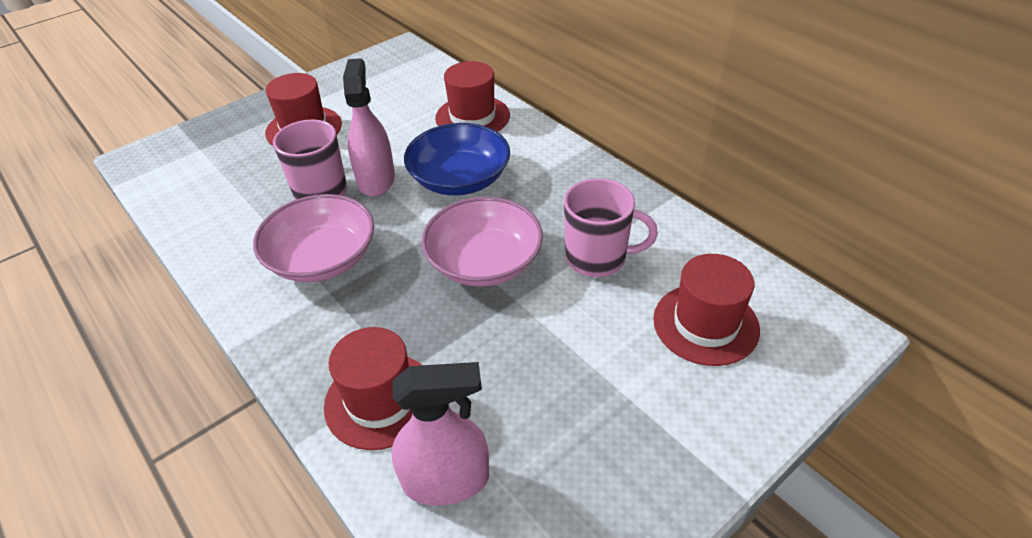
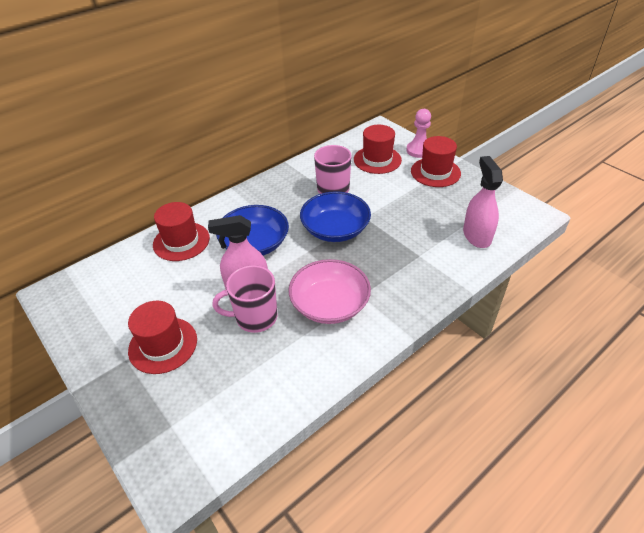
camera: 90 degrees left, 0 degrees up
red hat [324,327,422,450] -> red hat moved to [411,136,461,187]
pink bowl [421,197,543,287] -> blue bowl [300,191,371,242]
none -> pink pawn [406,109,431,158]

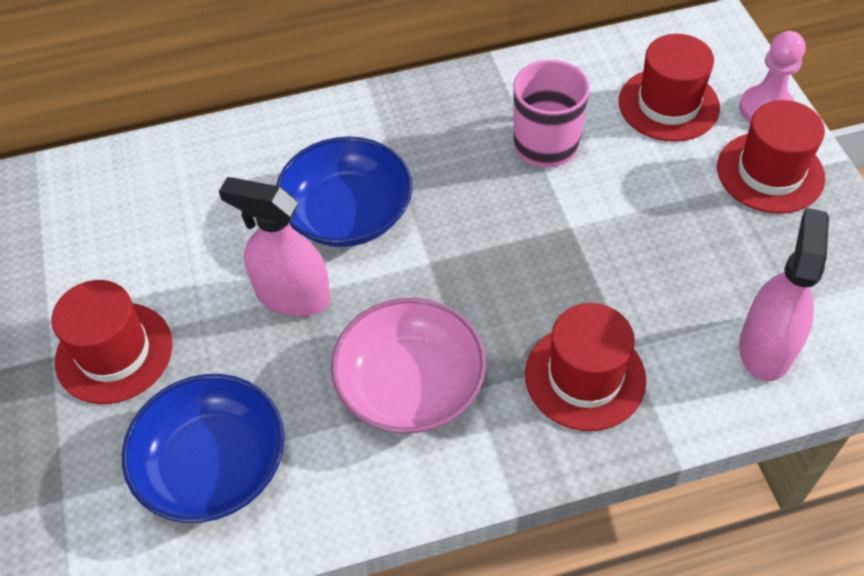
camera: 25 degrees right, 10 degrees up
red hat [153,202,210,261] -> red hat moved to [525,303,646,431]
pink mug [213,265,277,333] -> none
blue bowl [300,191,371,242] -> blue bowl moved to [122,374,285,523]

